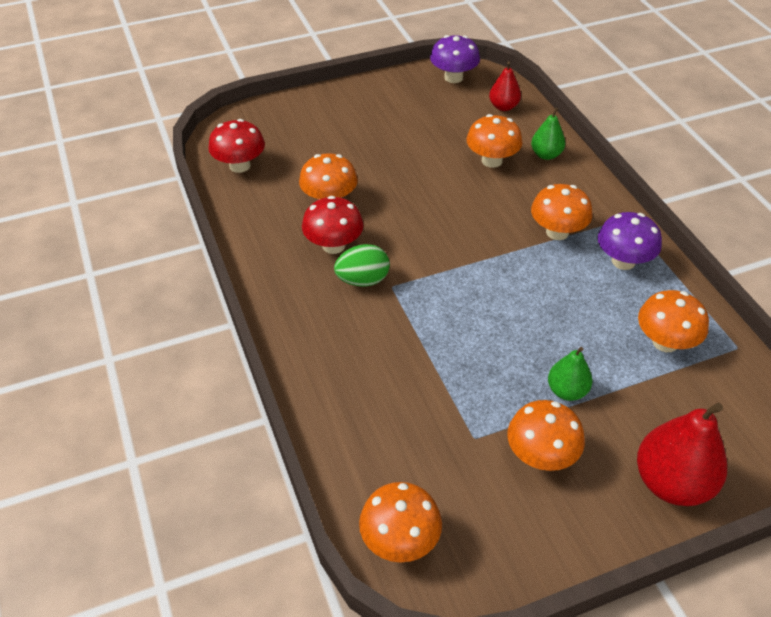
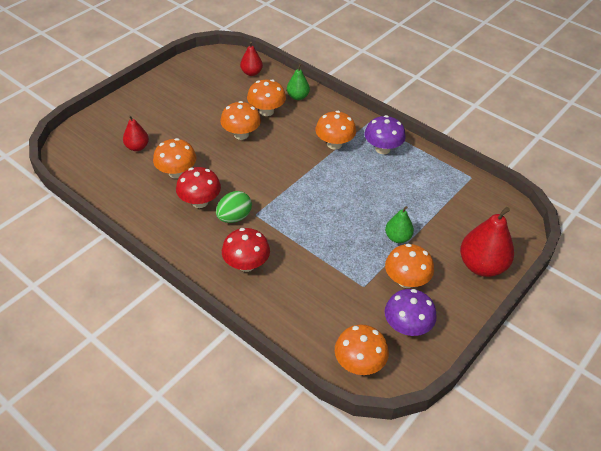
camera: 30 degrees left, 0 degrees up
red mushroom [208,119,265,173] -> red mushroom moved to [222,228,270,272]
purple mushroom [430,35,480,83] -> purple mushroom moved to [385,289,437,336]
orange mushroom [638,290,709,352] -> orange mushroom moved to [220,101,261,140]
none -> red pear [123,115,149,151]

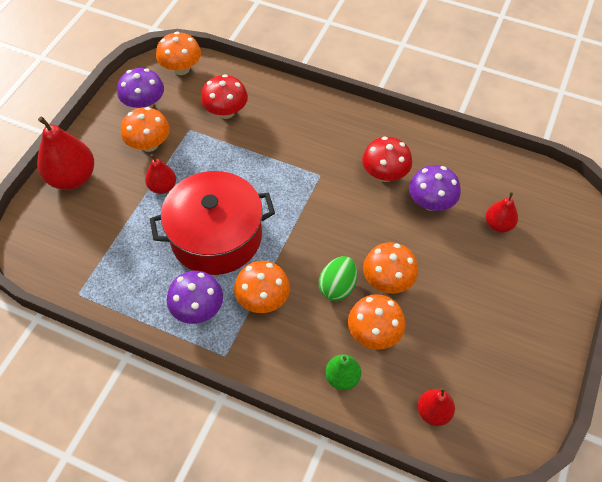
camera: 165 degrees right, 10 degrees up
orange mushroom [153,138,196,179] -> purple mushroom [409,165,461,211]
green egg [216,191,252,223] -> green egg moved to [319,256,357,301]
red mushroom [222,228,270,272] -> red mushroom moved to [201,74,248,119]
green pear [385,206,414,243] -> red pear [145,154,176,194]
none -> red pot [150,171,275,275]

